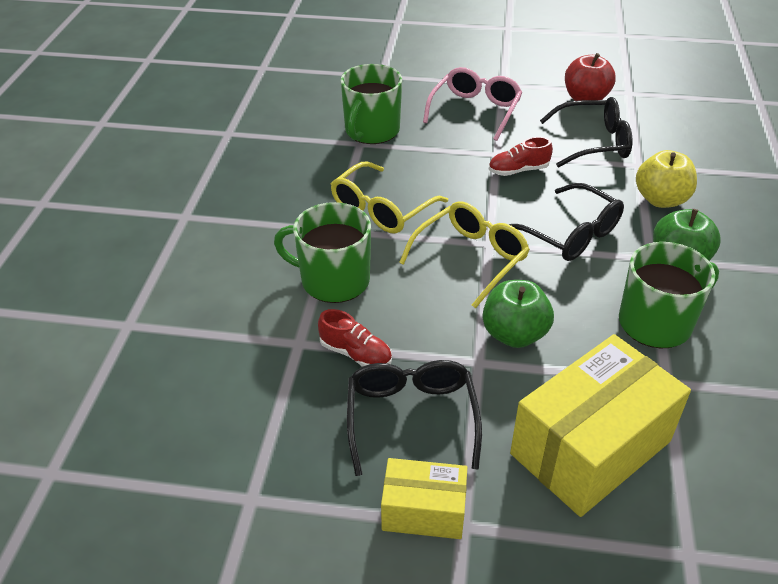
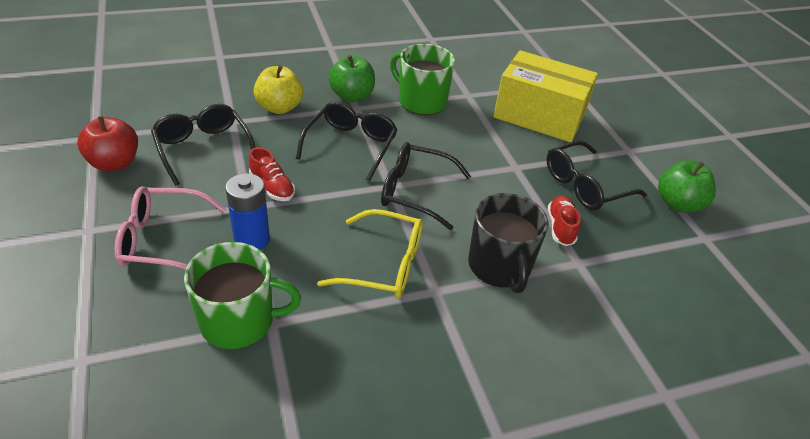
camera: 120 degrees left, 0 degrees up
green mug [274,202,371,303] -> black mug [468,193,548,293]
yellow box [381,458,467,539] -> none
yellow glasses [399,201,530,308] -> black glasses [381,142,471,230]
green apple [483,280,554,348] -> green apple moved to [658,160,716,212]
none -> blue battery [225,173,270,250]

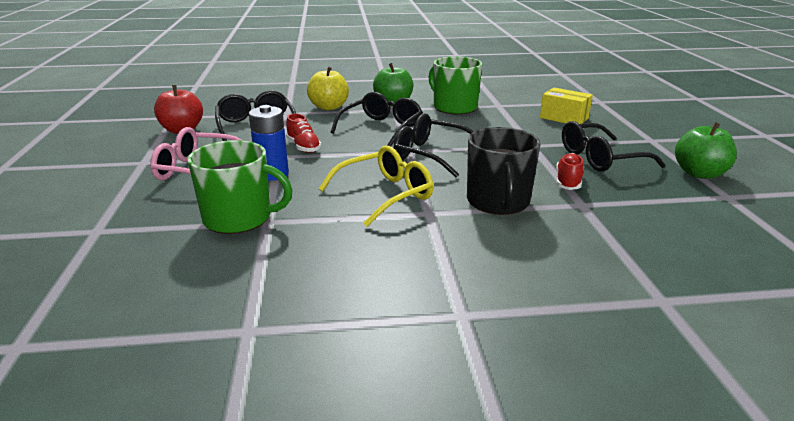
camera: 15 degrees right, 15 degrees down
yellow glasses [317,209,423,299] -> yellow glasses turned 60 degrees counterclockwise [319,146,433,227]
yellow box [493,50,598,142] -> yellow box [540,88,593,124], size x0.54

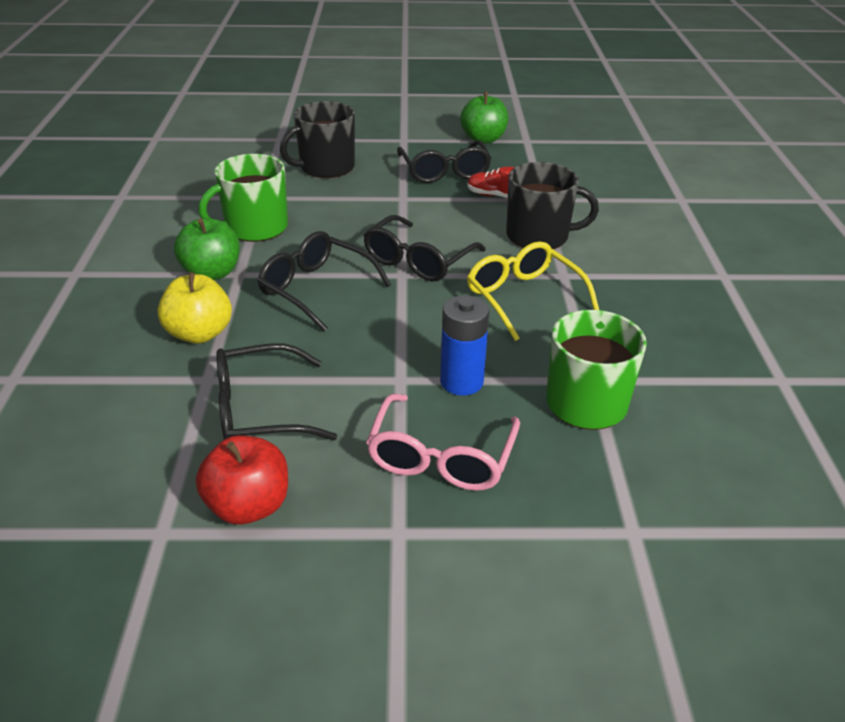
camera: 85 degrees left, 10 degrees up
red shoe [286,113,321,153] -> none
yellow box [540,88,593,124] -> black mug [280,101,355,178]

